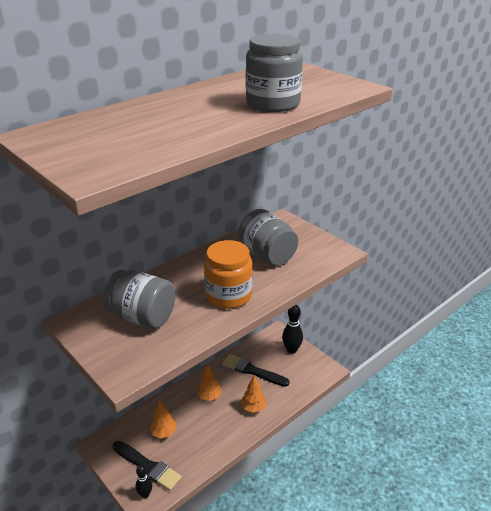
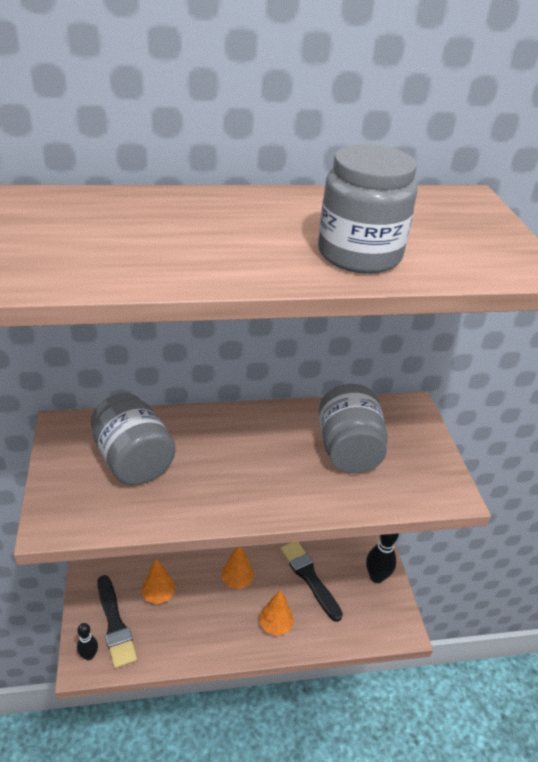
camera: 30 degrees right, 5 degrees up
orange jar [204,240,253,309] -> none

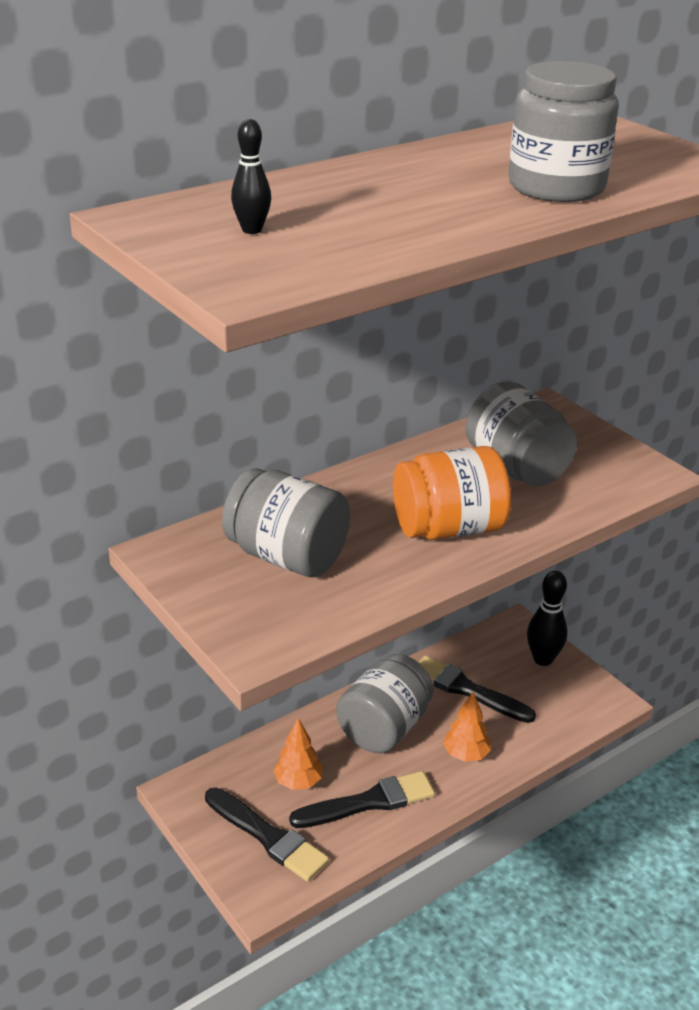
camera: 25 degrees left, 5 degrees down
black bowling pin [77,623,98,660] -> black bowling pin moved to [231,119,271,234]
orange tree [222,547,254,589] -> grey jar [336,654,434,753]
none -> black brush [289,771,435,828]
none -> orange jar [393,446,511,540]

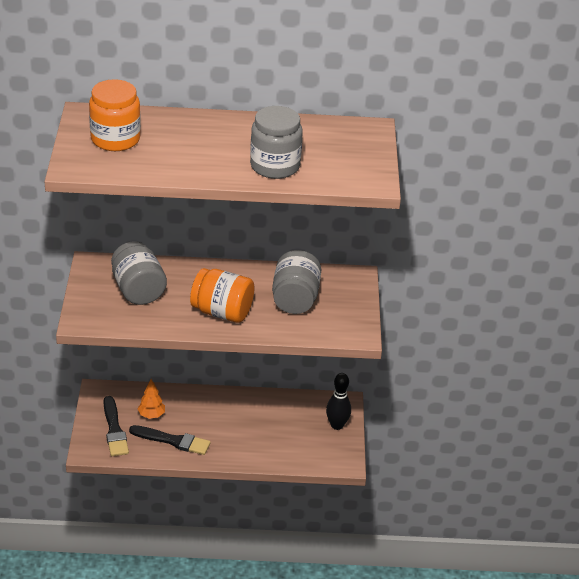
camera: 35 degrees right, 5 degrees up
black bowling pin [231,119,271,234] -> orange jar [89,79,141,151]
grey jar [336,654,434,753] -> none
black brush [418,655,536,723] -> none
orange tree [443,692,491,762] -> none

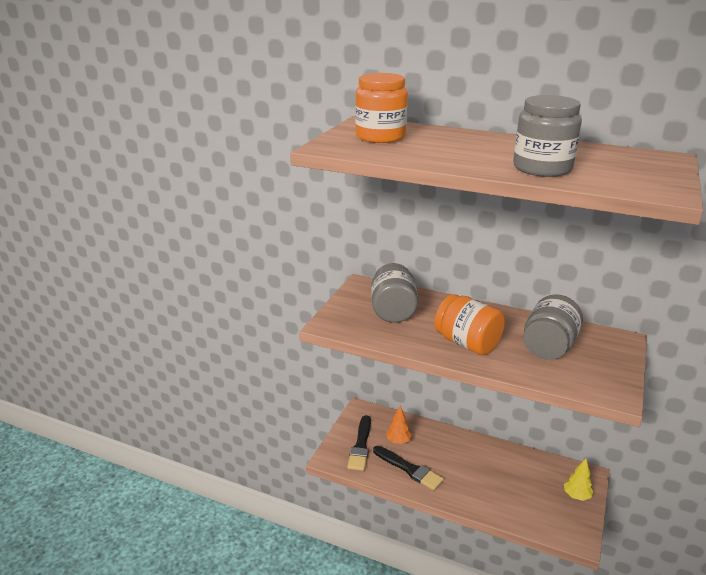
camera: 25 degrees right, 10 degrees down
black bowling pin [326,373,351,430] -> yellow tree [564,459,594,501]

